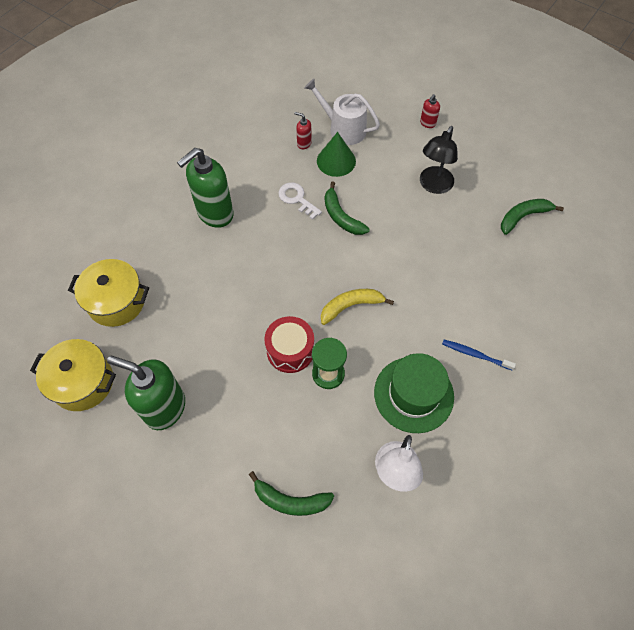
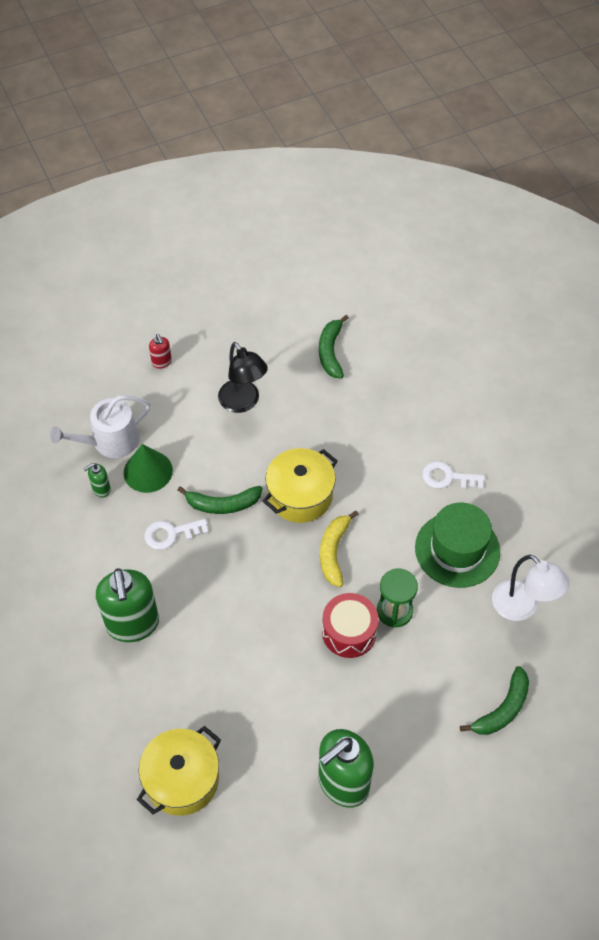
camera: 60 degrees left, 5 degrees down
yellow pot [30,339,116,411] -> yellow pot moved to [263,448,338,523]
red soap dispenser [294,112,312,149] -> green soap dispenser [83,463,111,498]
blue toothbrush [442,340,516,371] -> white key [422,461,485,489]

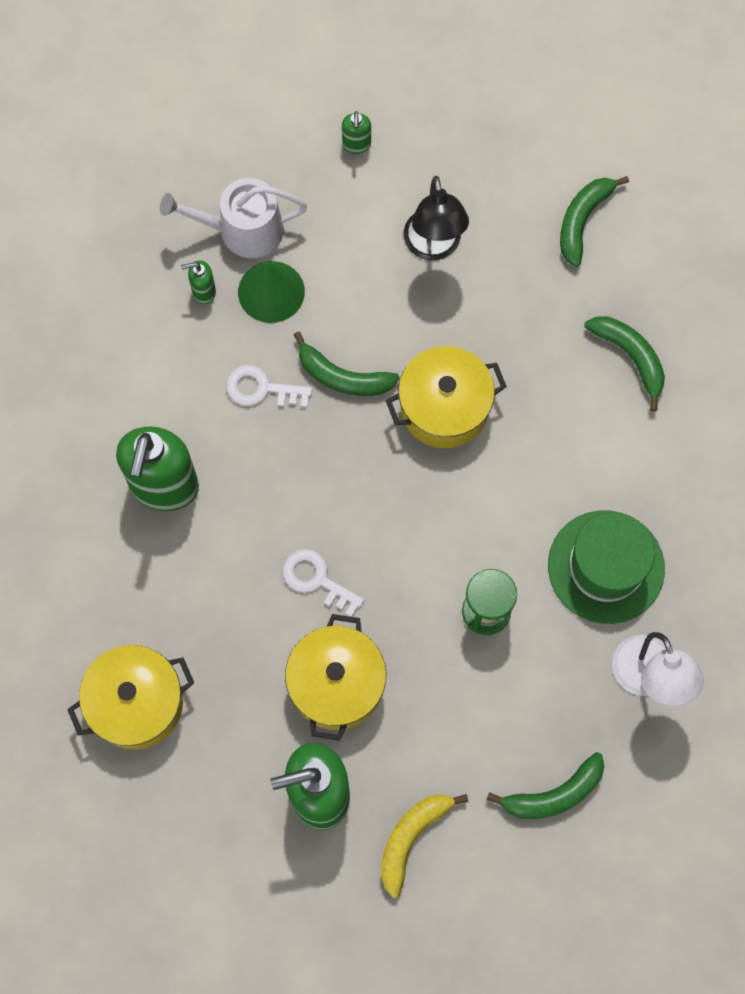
camera: 25 degrees right, 15 degrees up
red soap dispenser [149,334,172,369] -> green soap dispenser [342,111,371,154]
yellow banana [320,511,359,587] -> yellow banana moved to [381,794,468,898]
red drum [322,593,378,658] -> none
white key [422,461,485,489] -> white key moved to [283,549,364,617]
none -> yellow pot [285,614,387,741]
none -> green banana [585,316,665,411]

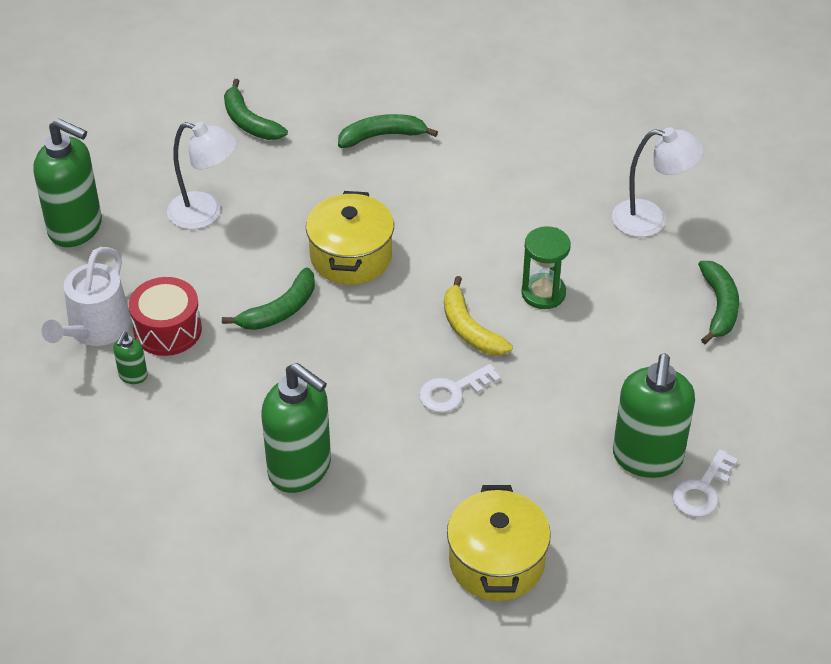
camera: 65 degrees left, 25 degrees down
white key [226,365,312,408] -> white key moved to [672,449,738,517]
green cone [238,261,305,323] -> red drum [129,277,202,356]
yellow pot [285,614,387,741] -> none
green soap dispenser [342,111,371,154] -> green soap dispenser [33,118,102,247], size x2.29
yellow banana [381,794,468,898] -> yellow banana moved to [444,276,513,355]
black lamp [404,176,469,260] -> white lamp [167,122,237,229]
green hat [548,510,665,624] -> none

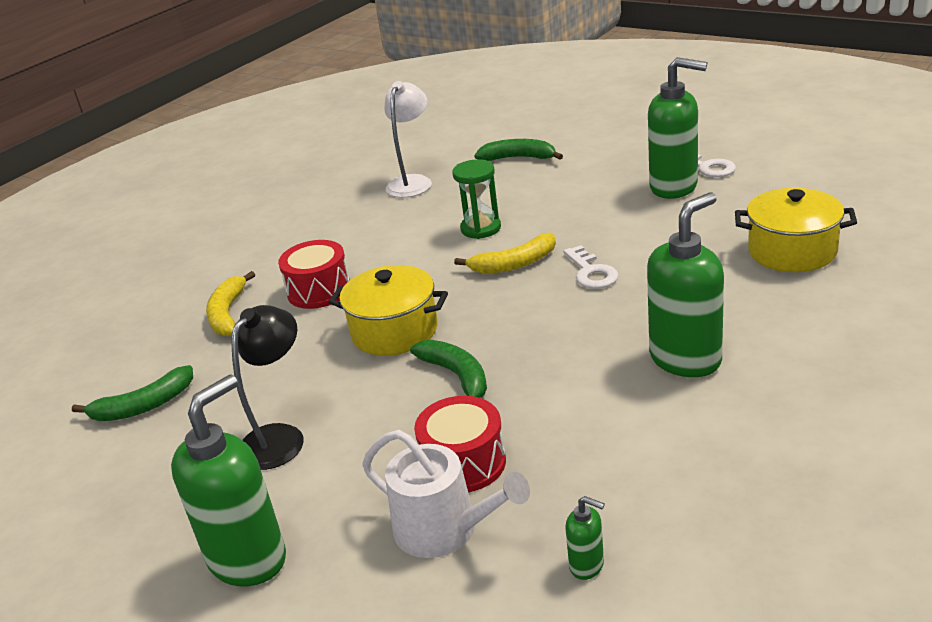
camera: 75 degrees left, 15 degrees down
green soap dispenser [113,332,148,384] -> green soap dispenser moved to [565,496,605,580]
white lamp [167,122,237,229] -> black lamp [232,305,304,470]
green banana [338,114,438,148] -> yellow banana [206,271,255,336]
none -> red drum [278,240,350,309]

